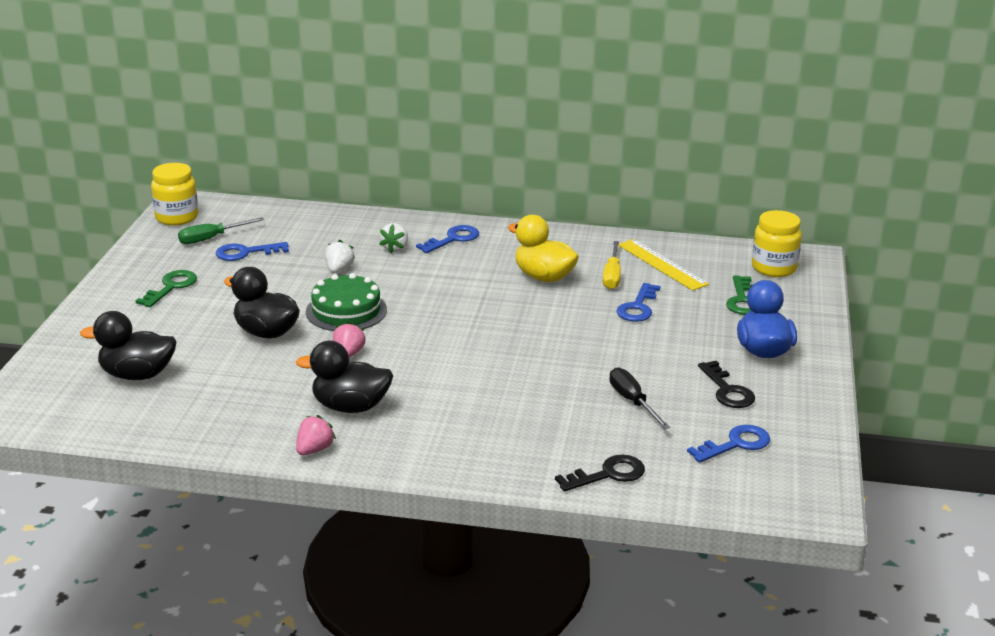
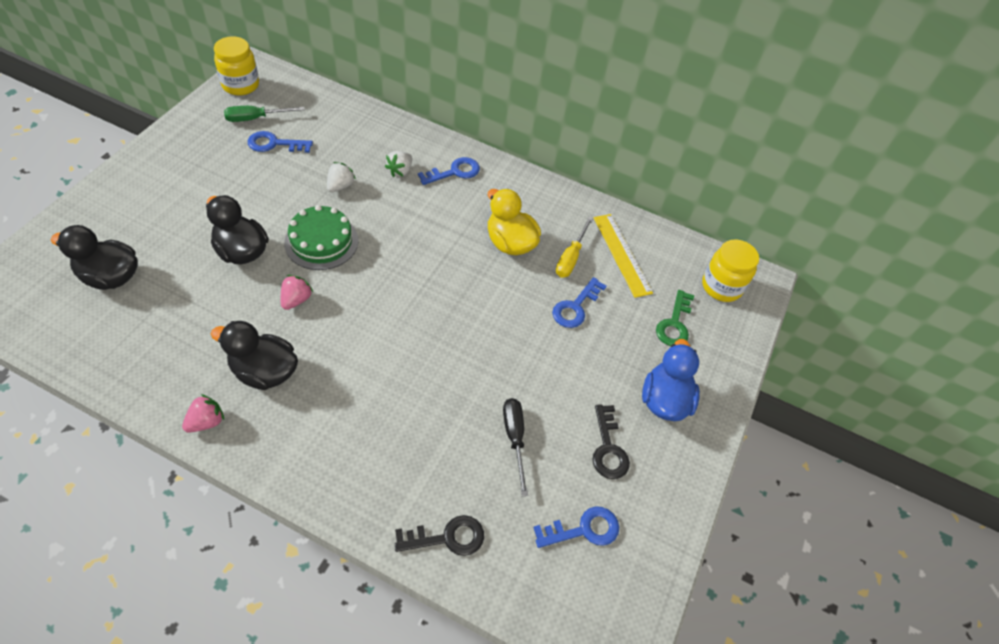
camera: 10 degrees right, 25 degrees up
green key [136,270,197,307] -> none

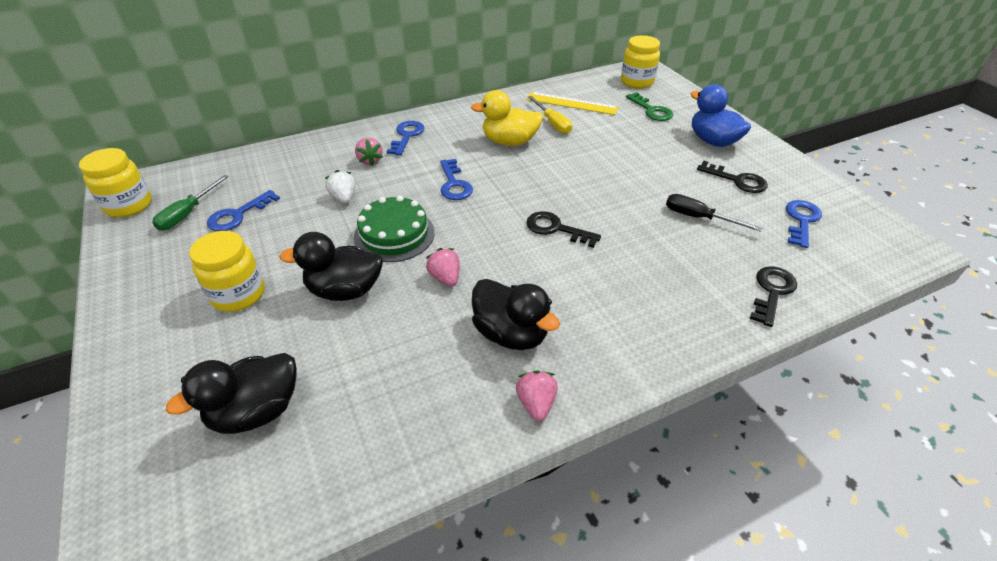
camera: 45 degrees left, 10 degrees down
black duck [211,321,298,390] -> black duck turned 105 degrees counterclockwise [472,279,560,350]
white strawberry [385,151,412,177] -> pink strawberry [355,138,383,166]
blue key [552,277,607,328] -> blue key moved to [440,159,473,200]
none -> yellow jar [189,231,265,312]
none -> black key [526,211,601,248]

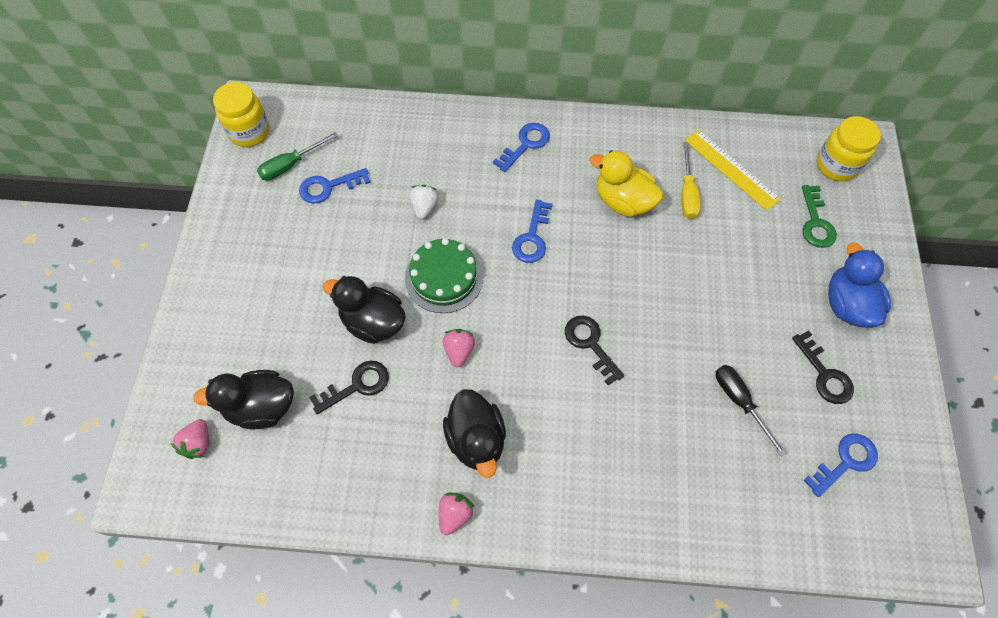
camera: 30 degrees right, 20 degrees up
yellow jar [189,231,265,312] -> none
pink strawberry [355,138,383,166] -> pink strawberry moved to [171,419,209,459]
black key [750,266,797,327] -> black key moved to [309,360,389,414]

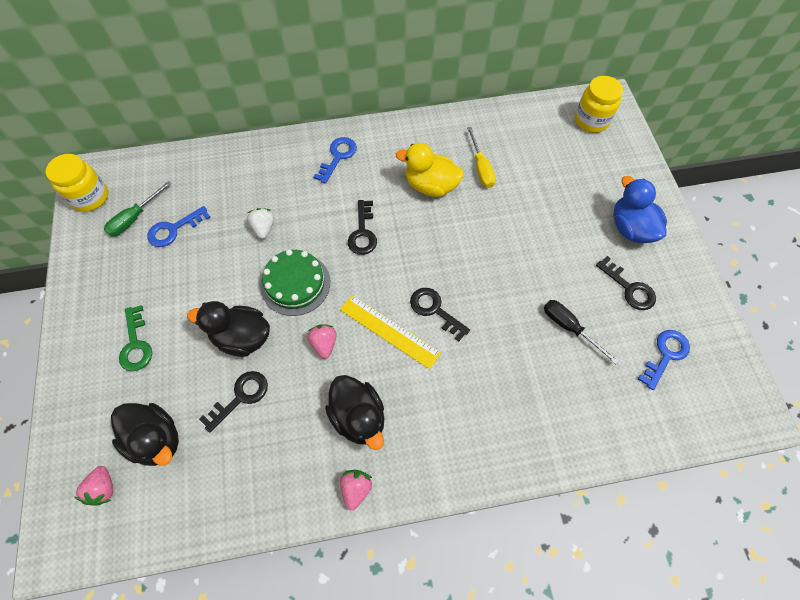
camera: 15 degrees left, 0 degrees up
black duck [193,370,294,430] -> black duck turned 120 degrees counterclockwise [111,403,179,466]
blue key [512,199,552,263] -> black key [348,200,377,255]
yellow ruler [685,129,781,211] -> yellow ruler moved to [340,295,441,369]
green key [802,185,837,248] -> green key moved to [119,305,152,371]

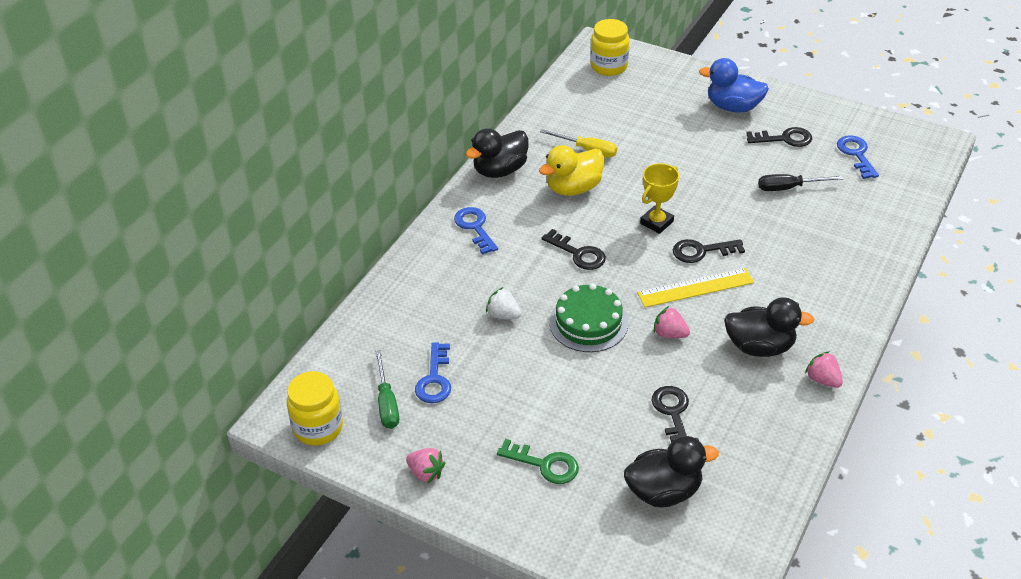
camera: 50 degrees left, 20 degrees down
pink strawberry [75,466,113,506] -> pink strawberry moved to [406,448,445,484]
black duck [187,301,270,357] -> black duck moved to [466,128,528,178]
none -> yellow trophy [640,163,679,234]

